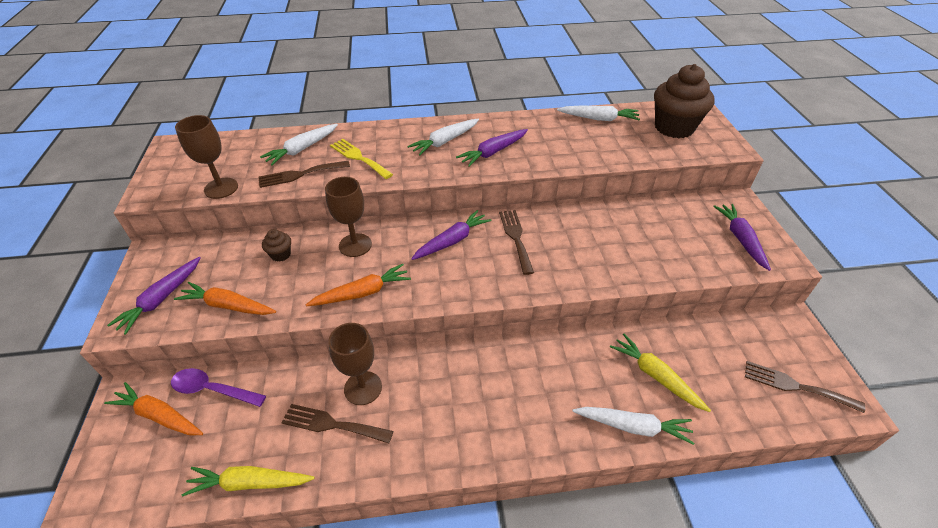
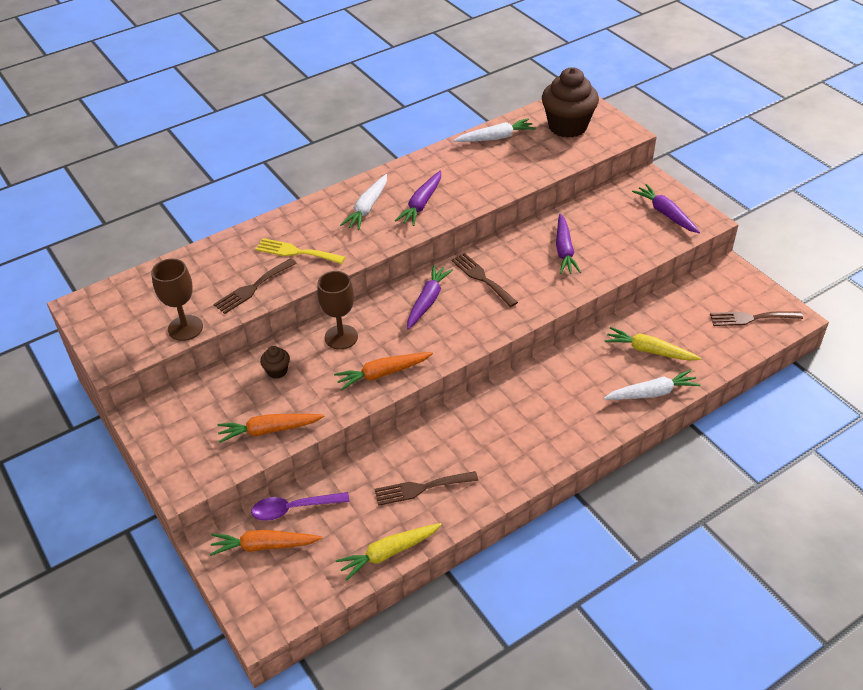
camera: 25 degrees left, 0 degrees up
purple carrot [107,257,201,335] -> purple carrot moved to [556,214,581,274]
white carrot [260,124,338,165] -> none
orange carrot [305,264,411,306] -> orange carrot turned 150 degrees counterclockwise [334,352,433,391]
brown goblet [328,323,382,405] -> none

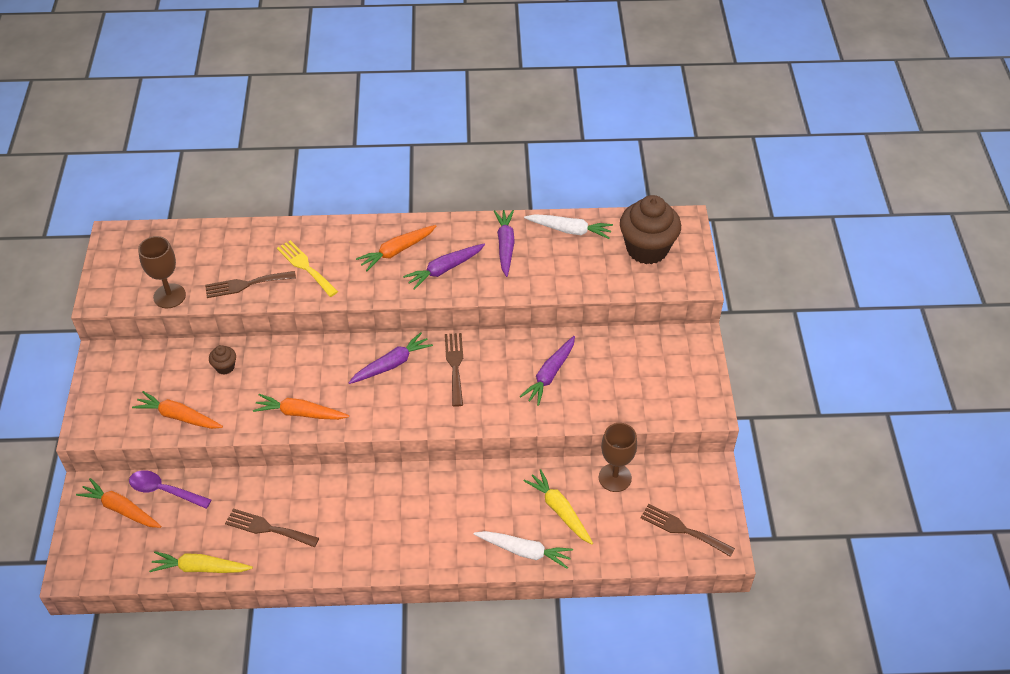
camera: 30 degrees right, 5 degrees up
brown goblet [317,271,358,350] -> brown goblet moved to [599,423,637,492]
white carrot [340,174,387,230] -> orange carrot [356,225,436,271]
purple carrot [632,184,700,233] -> purple carrot moved to [494,210,515,277]

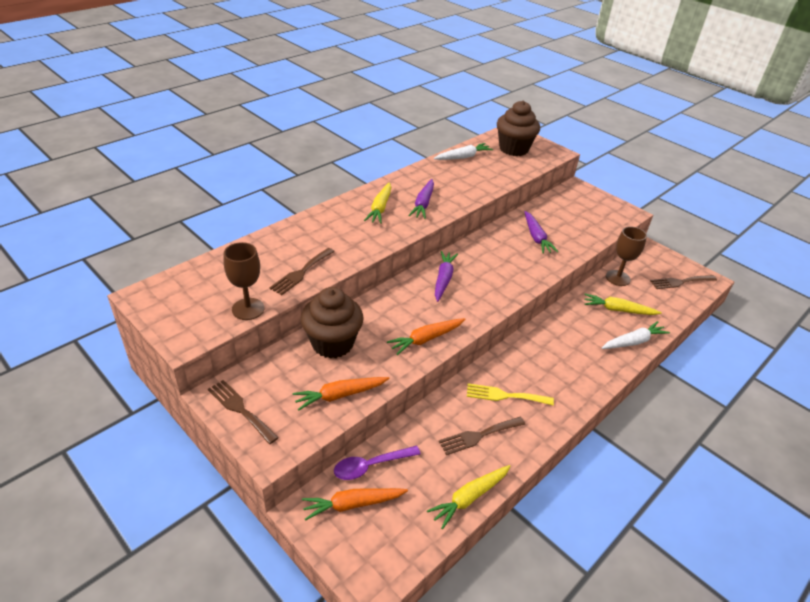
camera: 45 degrees left, 10 degrees down
brown cupcake [209,345,236,375] -> brown cupcake [301,287,364,359], size x2.31
yellow fork [277,240,338,297] -> yellow fork moved to [467,383,554,406]
orange carrot [356,225,436,271] -> yellow carrot [364,182,391,224]
brown fork [445,333,463,407] -> brown fork moved to [208,380,279,444]
purple carrot [494,210,515,277] -> none

